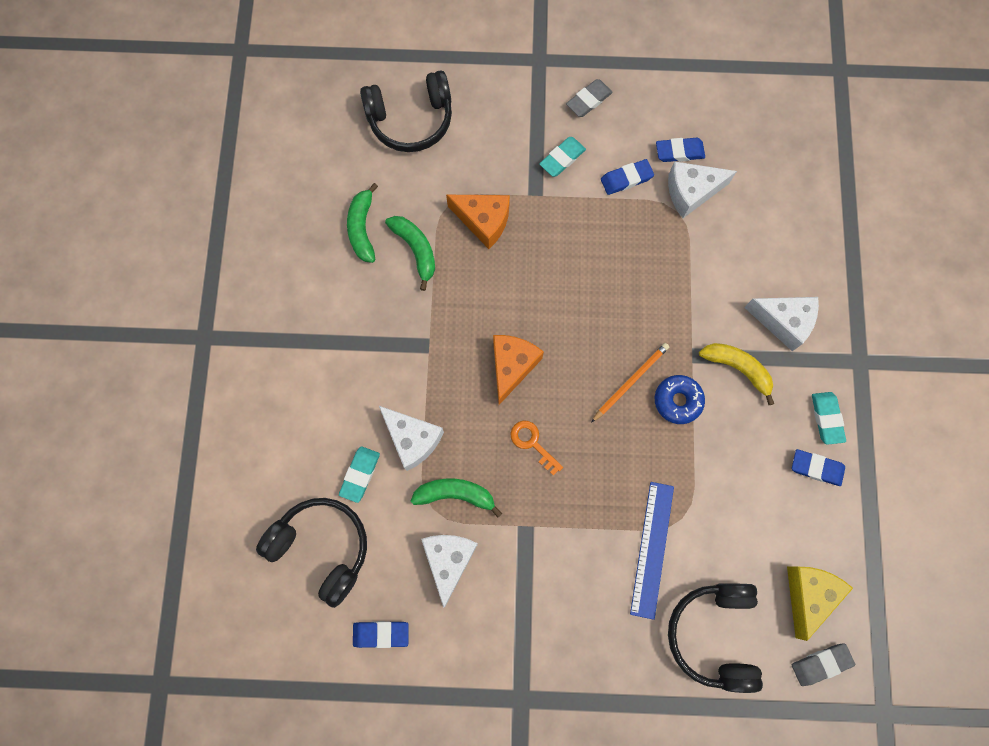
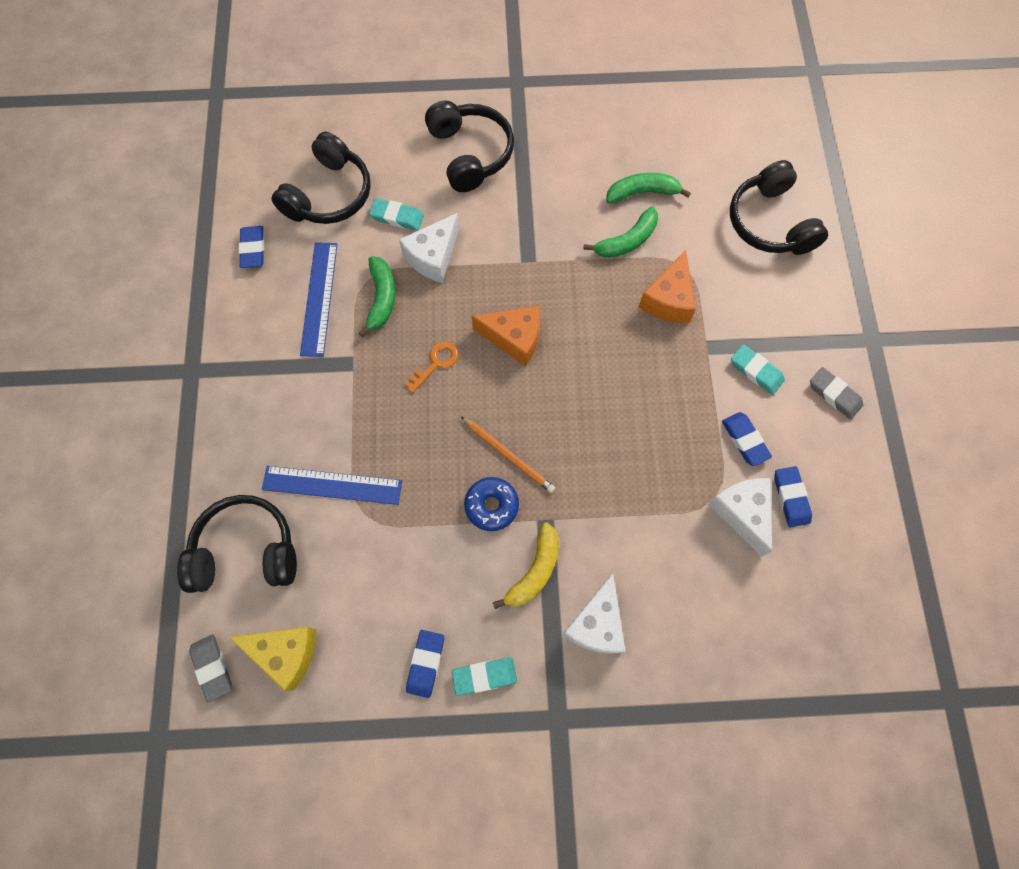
camera: 85 degrees right, 5 degrees down
white cheese [421,535,478,608] -> blue ruler [300,242,338,357]
none -> black headphones [425,101,514,192]

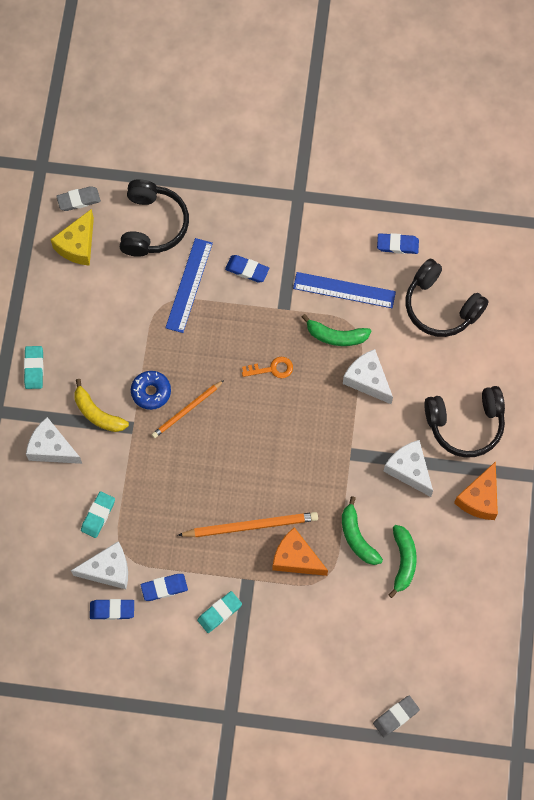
camera: 100 degrees right, 0 degrees up
turquoise eraser [369,198,424,231] -> turquoise eraser moved to [81,491,115,538]
orange key [404,341,459,393] -> orange key turned 60 degrees counterclockwise [242,357,293,378]
blue eraser [406,630,444,698] -> blue eraser moved to [225,255,269,282]
orange cheese [472,306,540,367] -> orange cheese moved to [454,461,498,520]
black headphones [730,160,828,255] -> none
grey eraser [810,367,863,419] -> grey eraser moved to [373,696,420,737]
none -> orange pencil [177,512,318,537]
none -> white cheese [383,440,433,497]

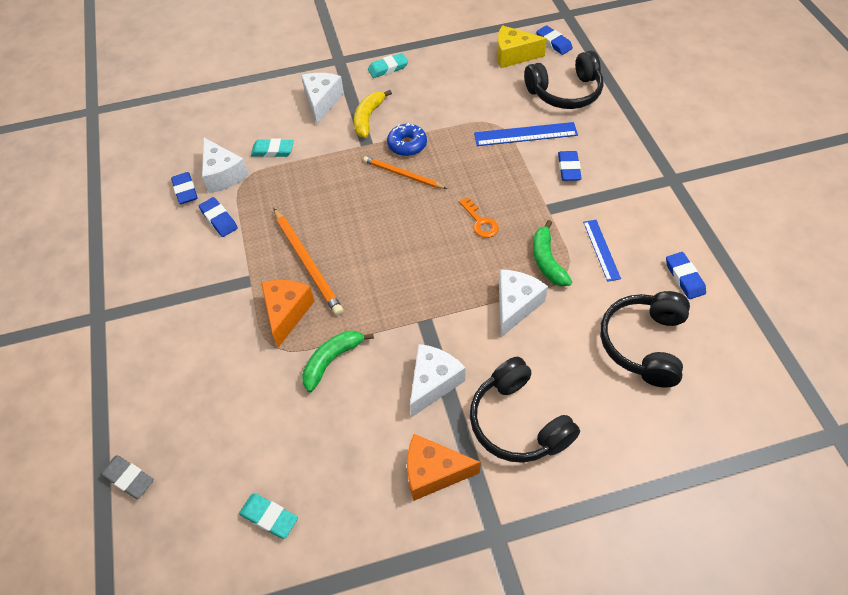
camera: 70 degrees right, 15 degrees down
grey eraser [56,186,101,211] -> blue eraser [536,25,573,55]
turquoise eraser [197,591,242,633] -> turquoise eraser moved to [239,493,298,539]
blue ruler [293,272,396,308] -> blue ruler [583,220,621,282], size x0.66
green banana [388,525,417,598] -> none

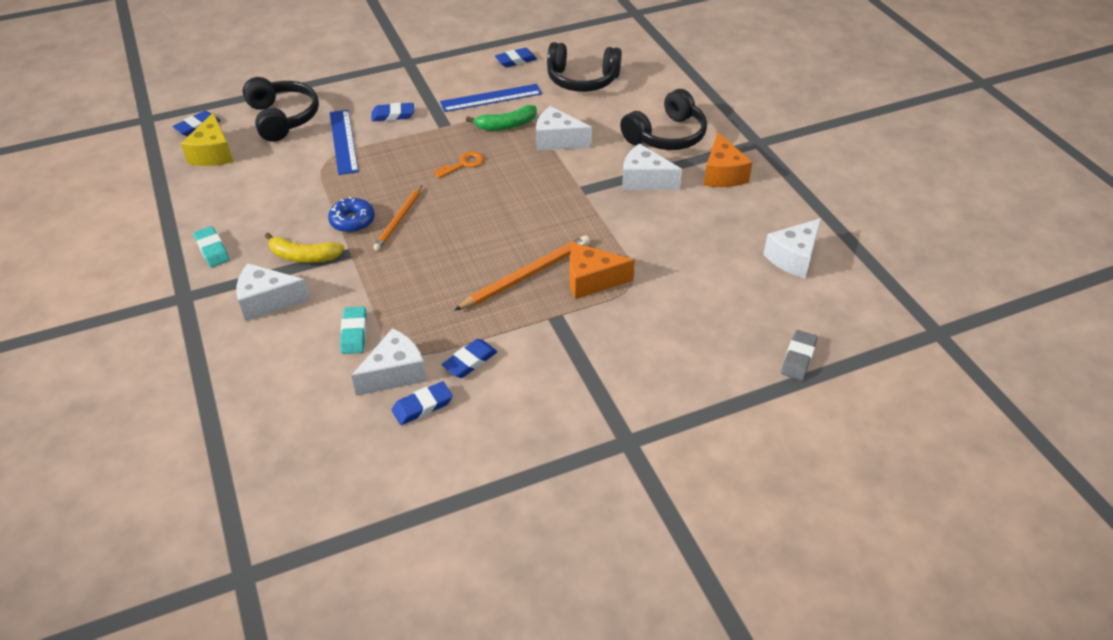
camera: 100 degrees left, 10 degrees down
turquoise eraser [239,493,298,539] -> white cheese [763,218,821,278]
green banana [302,331,374,392] -> none
blue ruler [583,220,621,282] -> blue ruler [440,84,542,112], size x1.51

